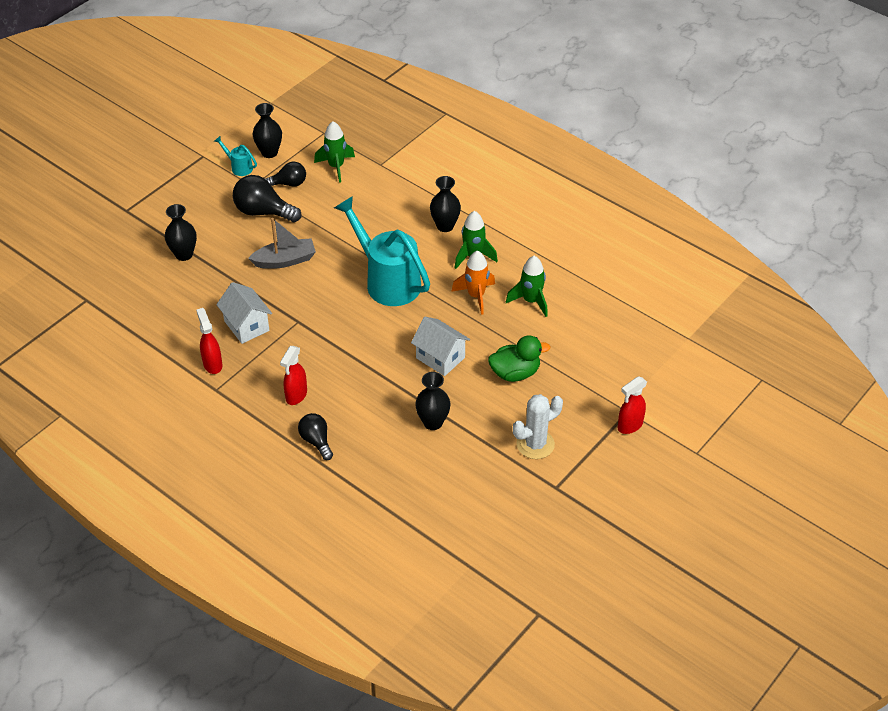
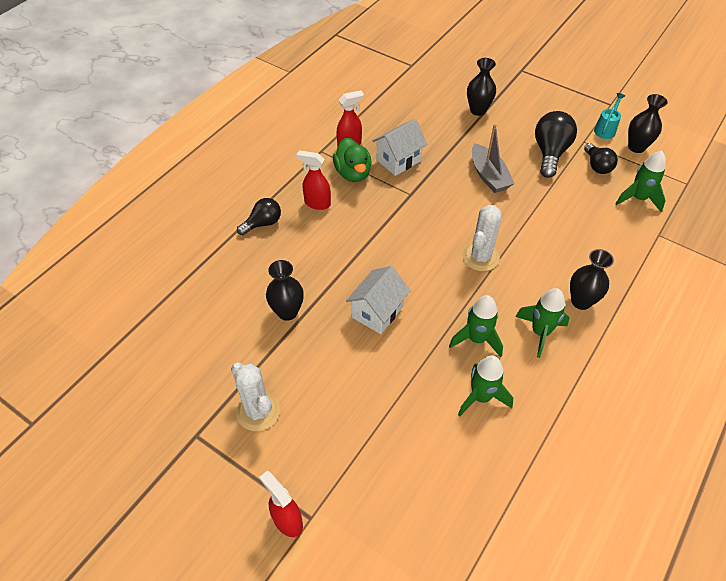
camera: 85 degrees right, 5 degrees up
turquoise watering can [334,196,430,306] -> white cactus [462,205,502,271]
orange rocket [451,251,495,315] -> green rocket [449,295,503,357]
green duck [488,335,551,382] -> green duck moved to [333,137,372,182]

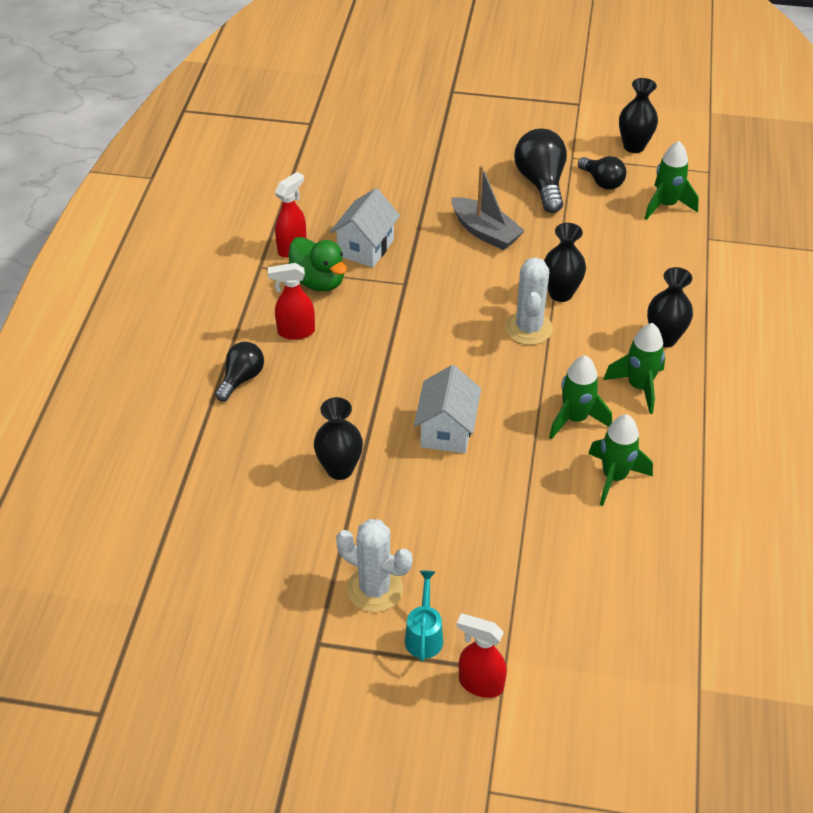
camera: 25 degrees left, 5 degrees down
black vase [467,58,496,116] -> black vase moved to [544,223,586,302]
turquoise watering can [594,93,625,139] -> turquoise watering can moved to [405,571,443,662]

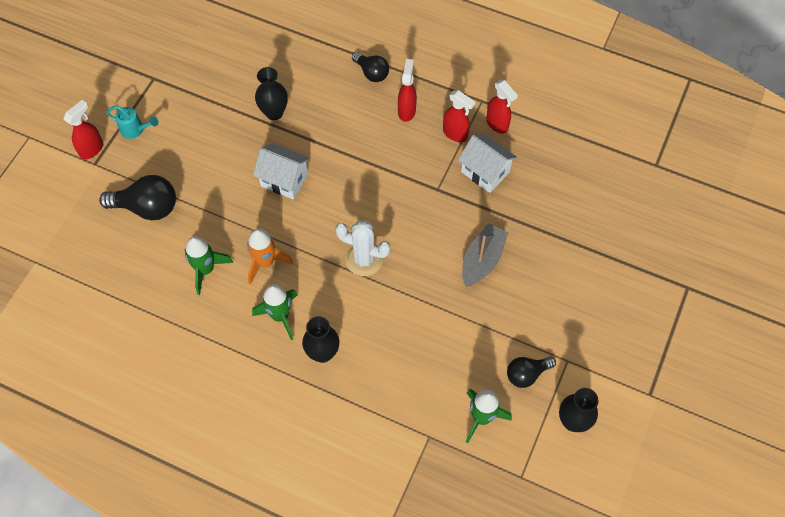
camera: 105 degrees right, 15 degrees up
green duck [288,237,347,291] -> red spray bottle [443,90,476,142]
white cactus [336,519,412,612] -> none
grey boat [451,165,525,250] -> grey boat turned 150 degrees clockwise [462,223,508,287]
black light bulb [514,129,567,213] -> black light bulb moved to [99,175,176,220]
black vase [544,223,586,302] -> none
green rocket [549,355,612,440] -> orange rocket [247,229,293,285]

